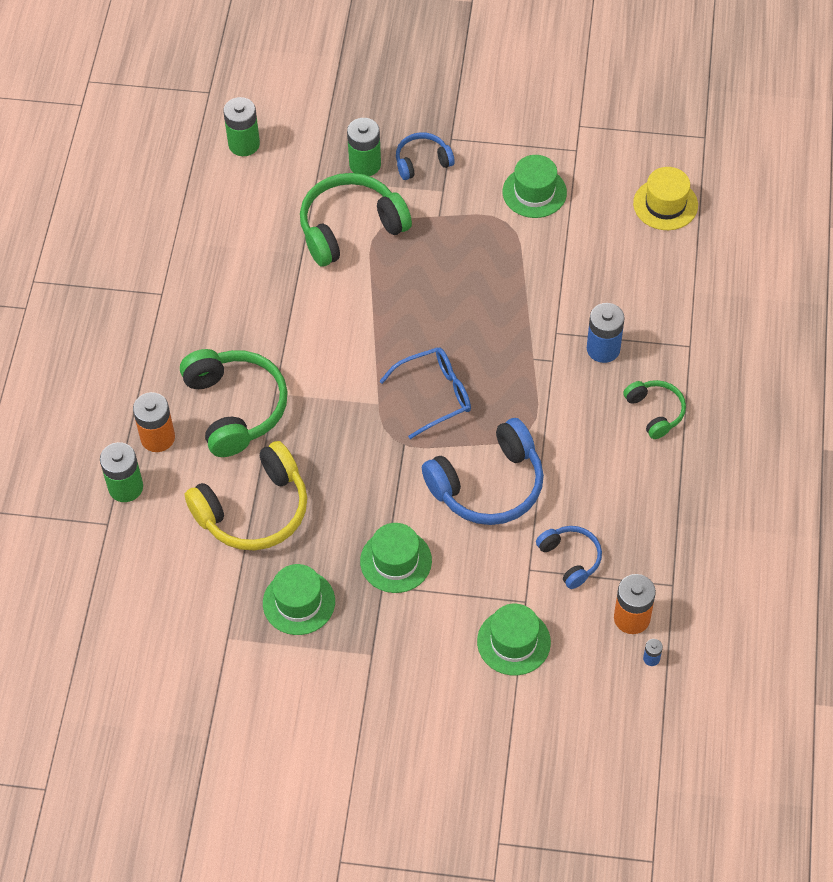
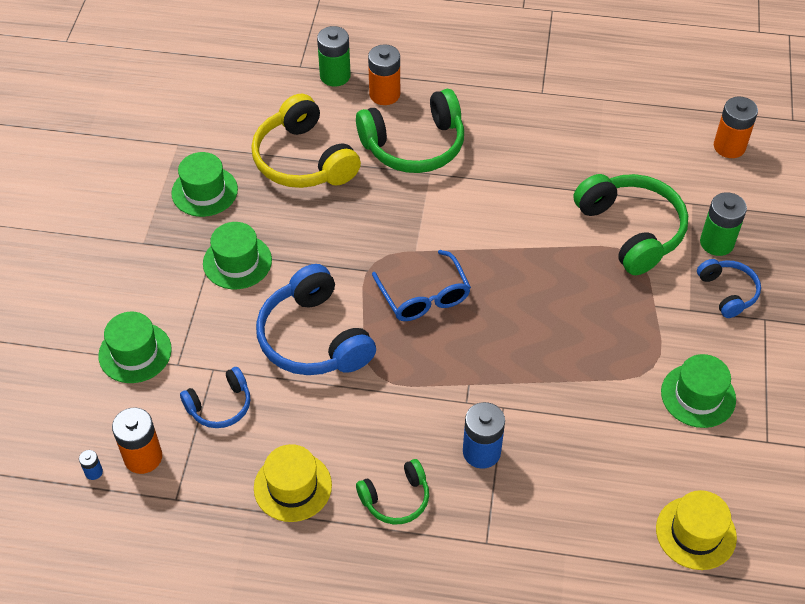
camera: 90 degrees right, 5 degrees down
green battery [223,97,260,156] -> orange battery [714,97,758,158]
none -> yellow hat [254,444,332,522]

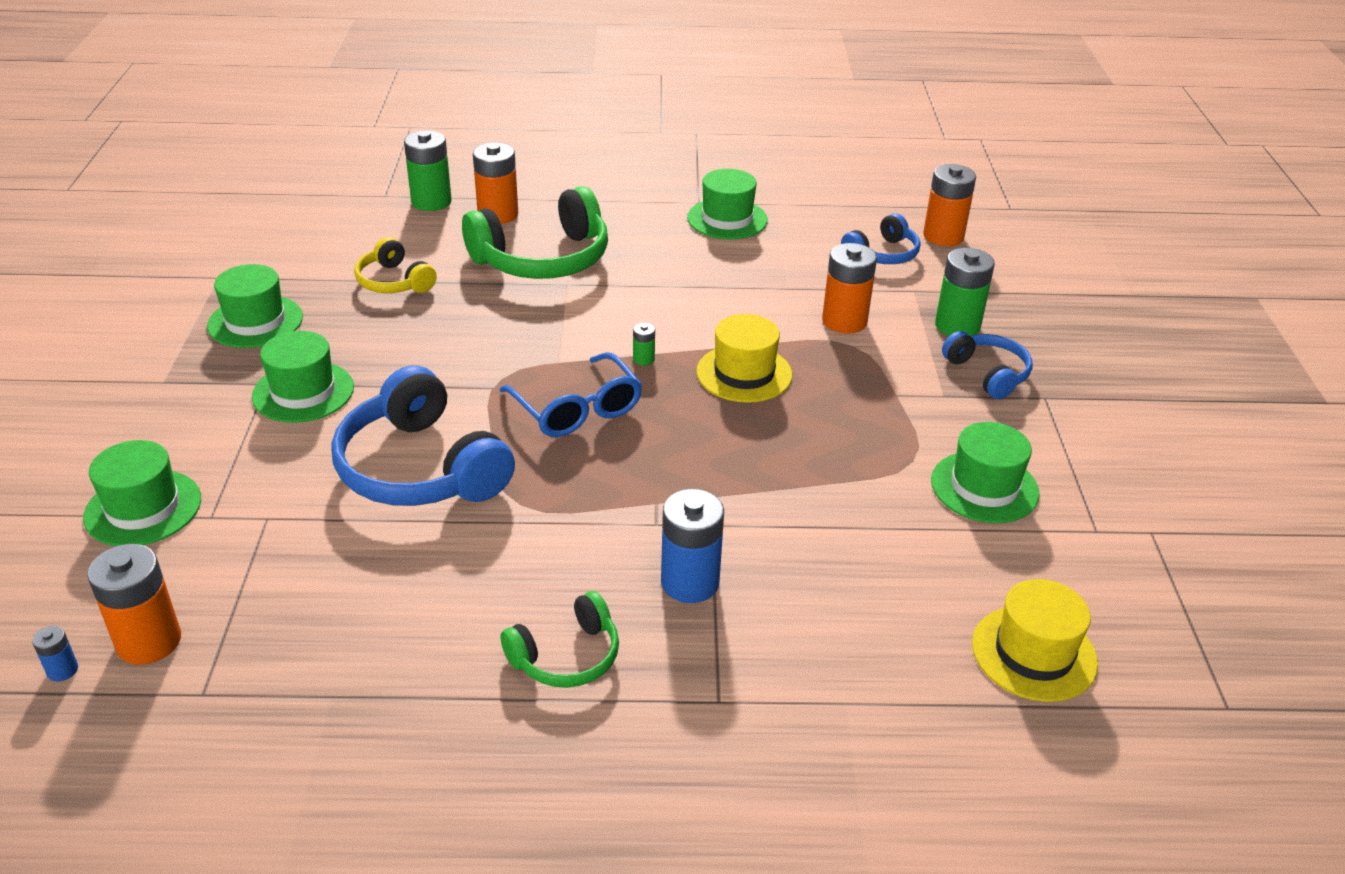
camera: 10 degrees left, 15 degrees down
blue headphones [180,367,250,428] -> blue headphones moved to [841,213,920,264]
yellow headphones [251,94,361,188] -> yellow headphones [354,237,437,293], size x0.55
yellow hat [254,444,332,522] -> yellow hat moved to [696,314,792,403]
green headphones [574,174,688,275] -> orange battery [822,243,877,334]
none -> green battery [633,323,655,366]
none -> green hat [687,169,768,239]

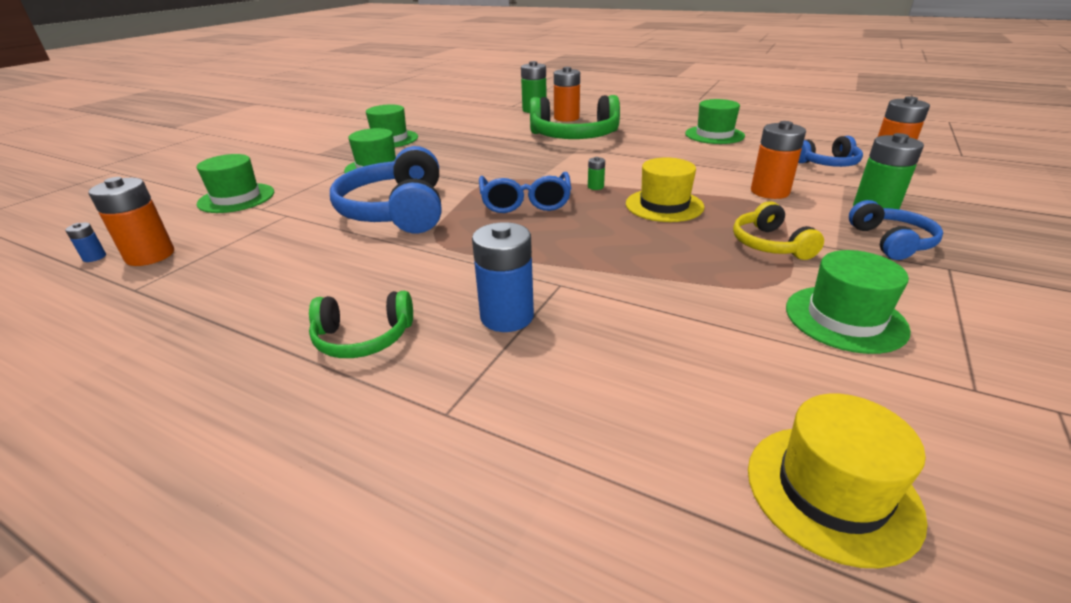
camera: 30 degrees right, 5 degrees down
yellow headphones [354,237,437,293] -> yellow headphones moved to [733,202,824,260]

